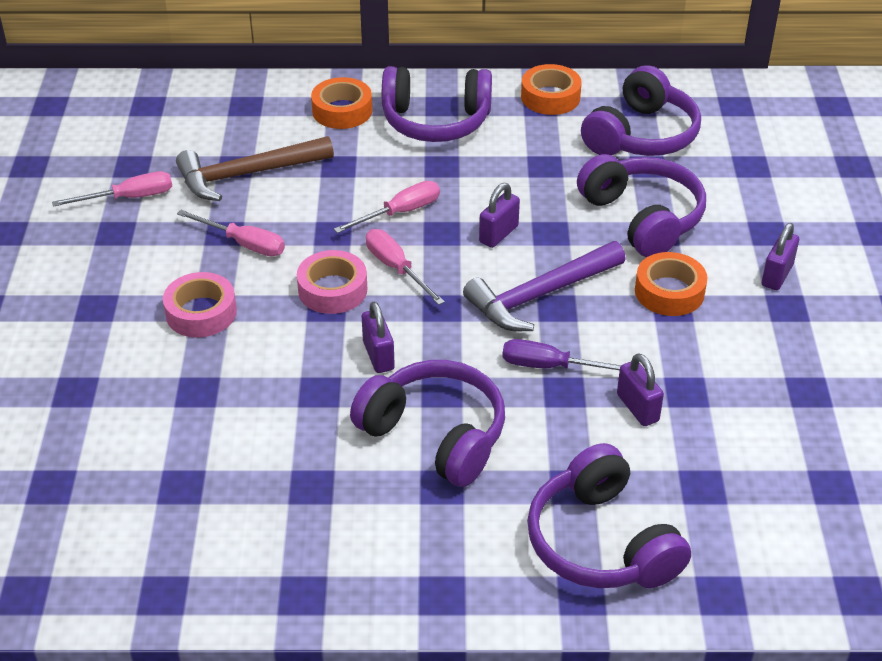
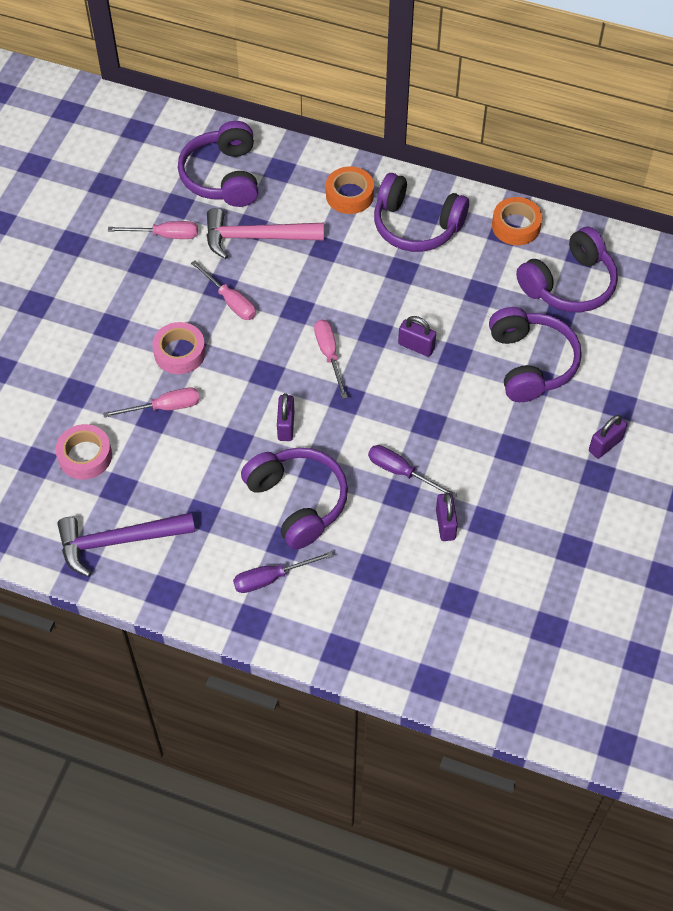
camera: 20 degrees right, 15 degrees up
brown hammer [176,136,334,201] -> pink hammer [207,208,324,259]
pink tape [297,250,367,314] -> pink tape moved to [55,424,112,480]
pink screwdriver [334,181,440,233] -> pink screwdriver moved to [103,388,200,418]
purple hammer [463,241,626,331] -> purple hammer moved to [57,512,195,577]
purple padlock [479,183,520,248] -> purple padlock turned 60 degrees clockwise [398,316,436,357]
purple headphones [527,443,691,588] -> purple headphones moved to [178,121,258,207]
orange tape [635,252,707,316] -> none
none -> purple screwdriver [233,551,333,593]

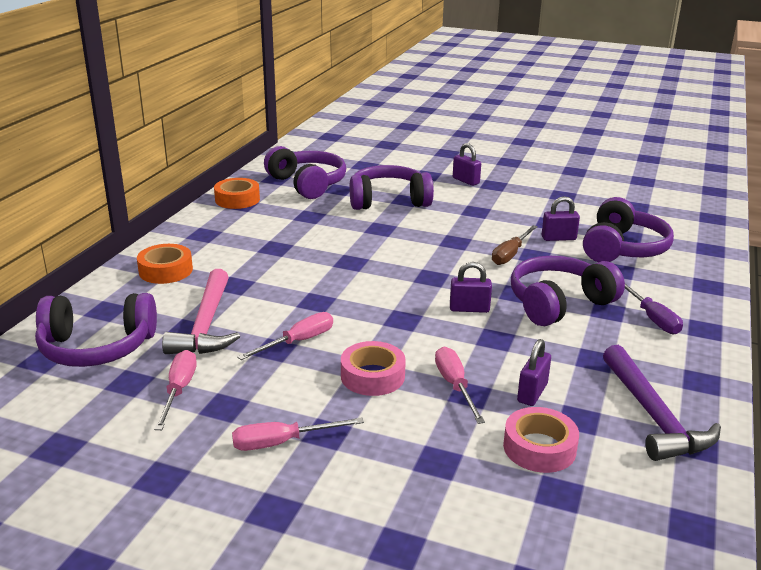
camera: 90 degrees left, 30 degrees down
pink screwdriver [314,319,348,399] -> pink screwdriver moved to [232,418,364,451]
purple screwdriver [368,445,458,499] -> brown screwdriver [492,225,538,265]
purple headphones [374,173,469,252] -> purple headphones moved to [583,197,674,262]
purple padlock [398,316,436,357] -> purple padlock moved to [517,339,551,406]

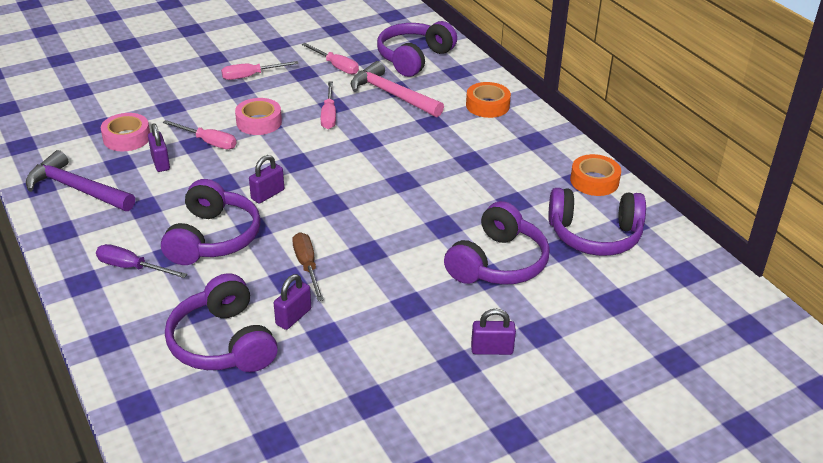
camera: 130 degrees right, 10 degrees up
pink screwdriver [232,418,364,451] -> pink screwdriver turned 135 degrees counterclockwise [221,61,299,80]

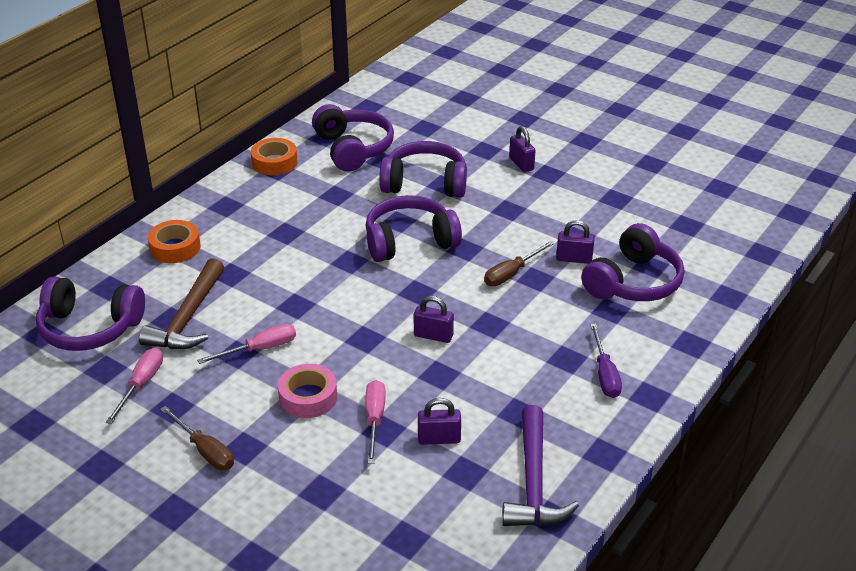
camera: 115 degrees left, 0 degrees up
pink tape [101,113,150,151] -> none
purple padlock [148,123,170,172] -> purple padlock turned 45 degrees clockwise [418,398,461,445]
purple headphones [161,179,261,265] -> purple headphones moved to [366,195,462,262]
pink screwdriver [221,61,299,80] -> brown screwdriver [160,406,234,470]
pink hammer [351,61,444,117] -> brown hammer [139,258,224,349]

